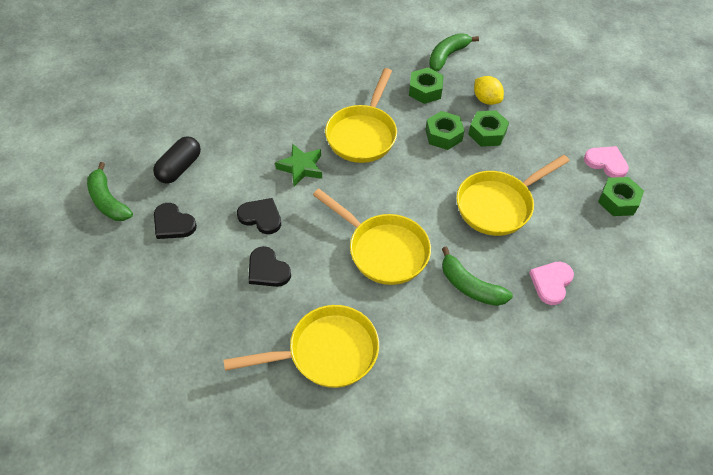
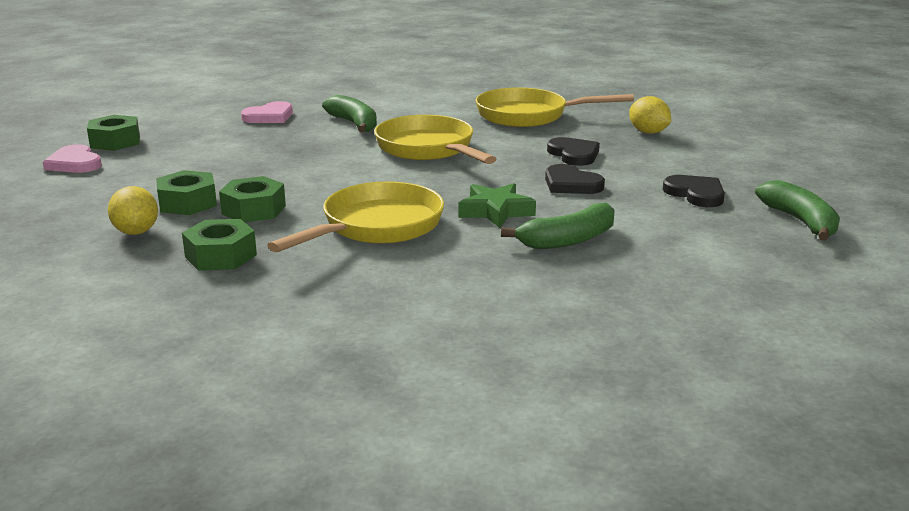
camera: 160 degrees left, 30 degrees down
black capsule [153,136,201,184] -> none
green banana [429,33,479,71] -> green banana moved to [501,203,614,249]
yellow pan [457,155,570,236] -> none
none -> yellow lemon [629,96,671,134]

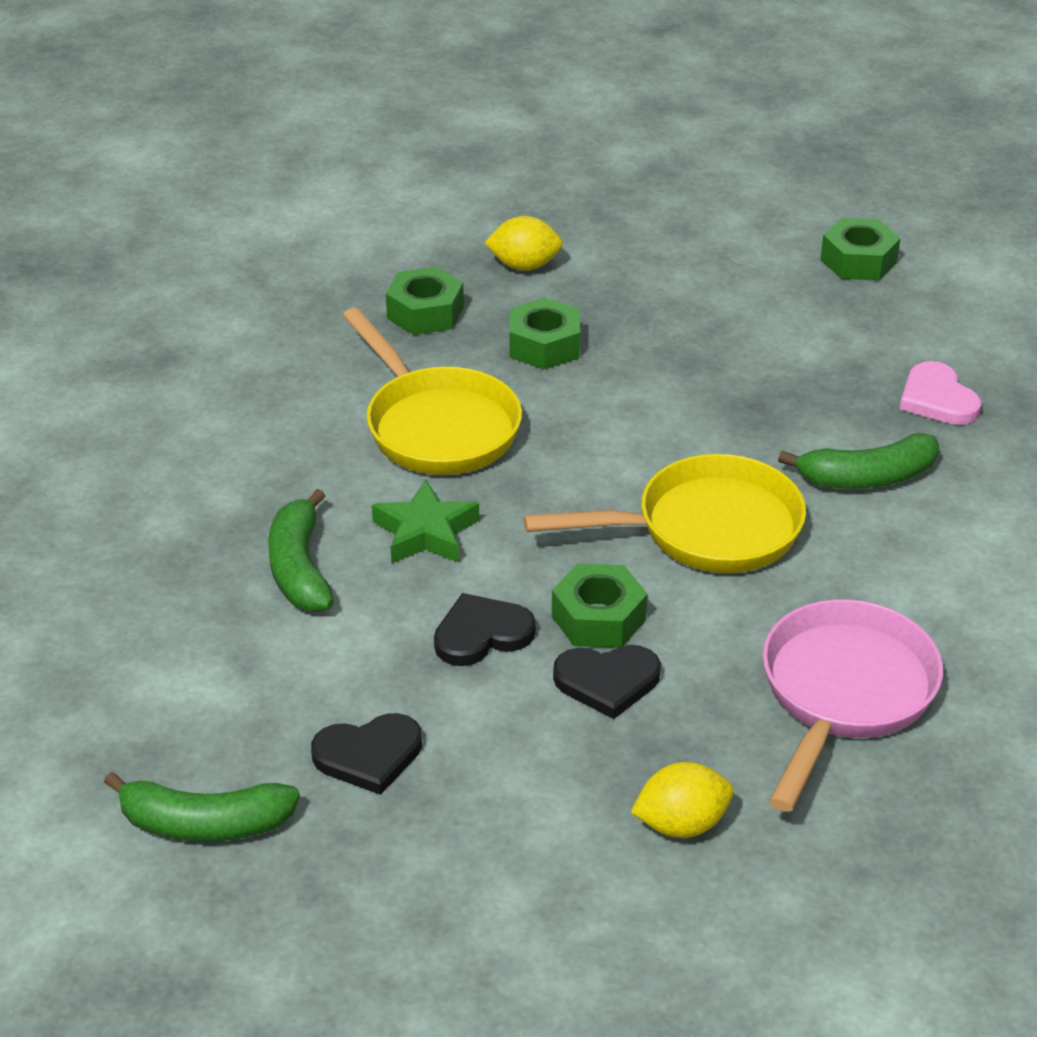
camera: 110 degrees right, 15 degrees up
pink heart [43,144,102,173] -> none
green nut [156,170,217,215] -> green nut moved to [552,563,647,648]
yellow pan [476,88,634,127] -> pink pan [763,599,943,812]

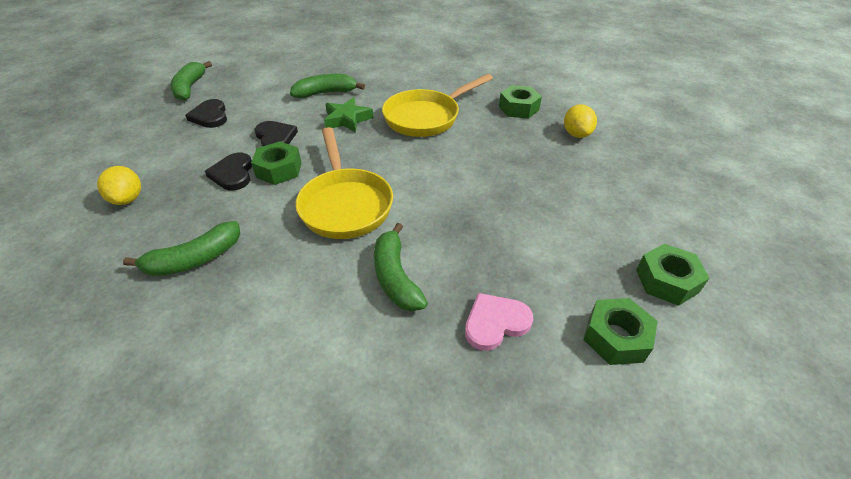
camera: 85 degrees right, 5 degrees up
green nut [509,298,580,370] -> green nut moved to [583,298,658,365]
pink pan [763,599,943,812] -> green banana [123,221,240,276]

